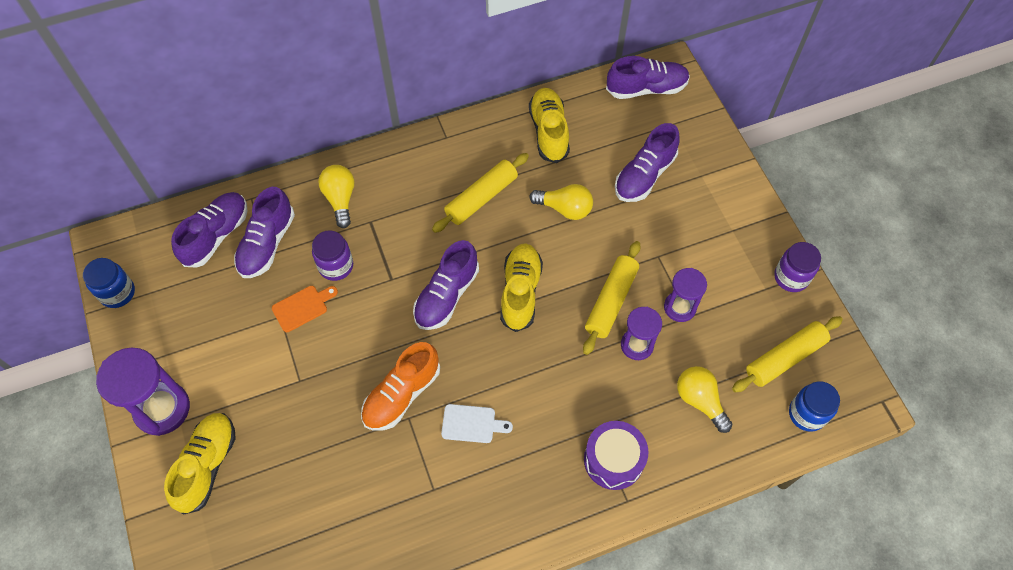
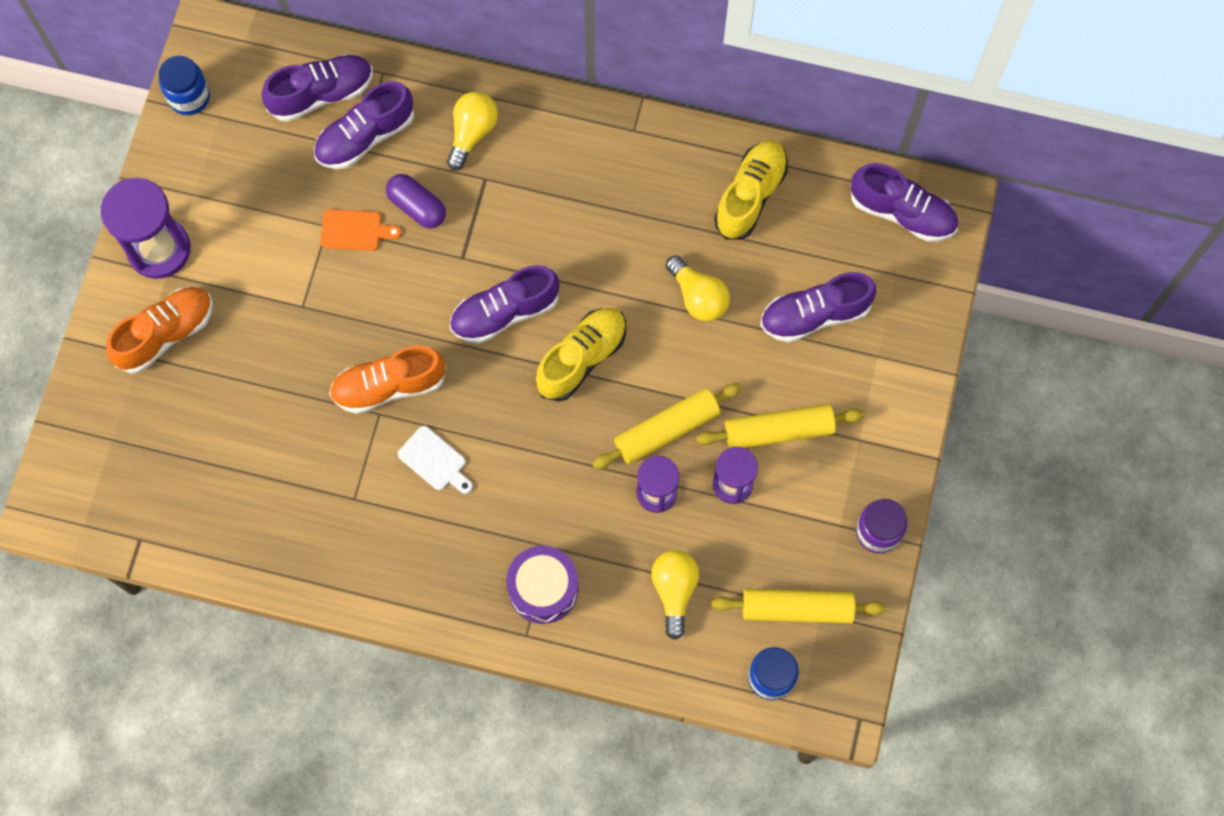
camera: 35 degrees right, 10 degrees up
yellow shoe [164,413,236,515] -> orange shoe [106,287,213,373]
purple jar [312,230,353,281] -> purple capsule [386,174,446,228]
yellow rolling pin [432,153,529,233] -> yellow rolling pin moved to [696,404,864,448]

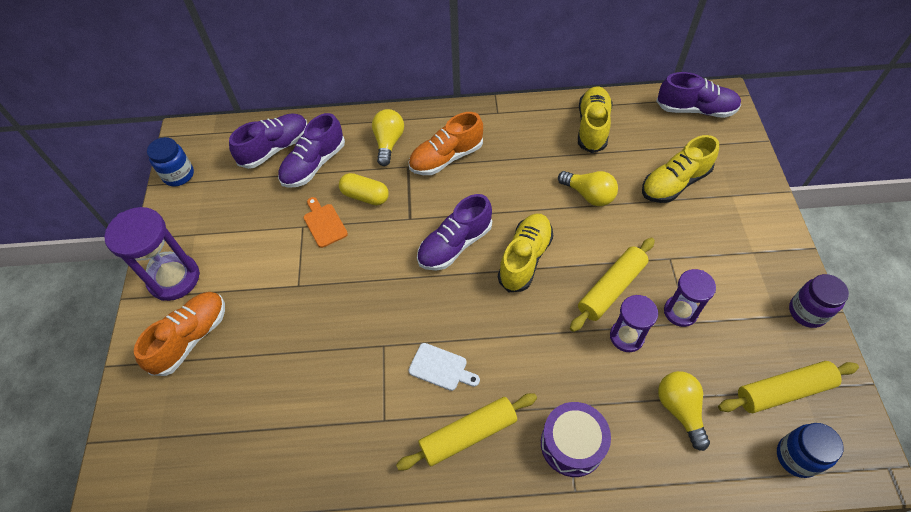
camera: 15 degrees left, 15 degrees down
orange cutting board [320,209,402,251] -> orange cutting board turned 105 degrees counterclockwise [304,197,348,248]
orange shoe [329,346,446,414] -> orange shoe moved to [408,112,483,175]
purple capsule [386,174,446,228] -> yellow capsule [339,173,389,205]
yellow rolling pin [696,404,864,448] -> yellow rolling pin moved to [396,393,537,470]
purple shoe [760,272,876,343] -> yellow shoe [642,135,719,203]

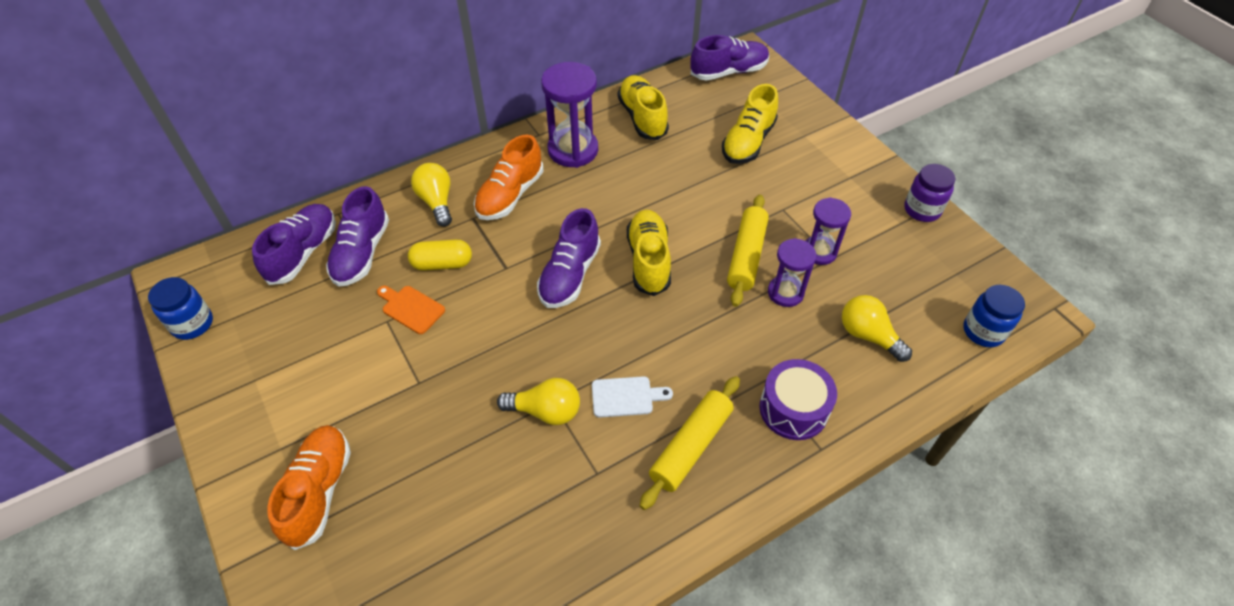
camera: 30 degrees left, 5 degrees down
purple hourglass [104,207,200,301] -> purple hourglass moved to [541,62,598,168]
yellow light bulb [558,171,618,206] -> yellow light bulb moved to [497,378,580,425]
yellow rolling pin [718,361,859,413] -> none

